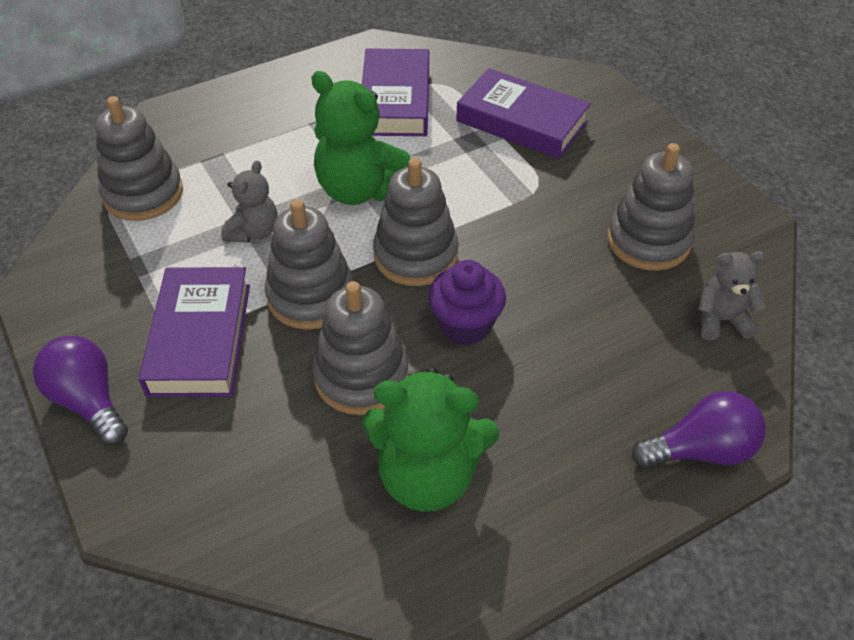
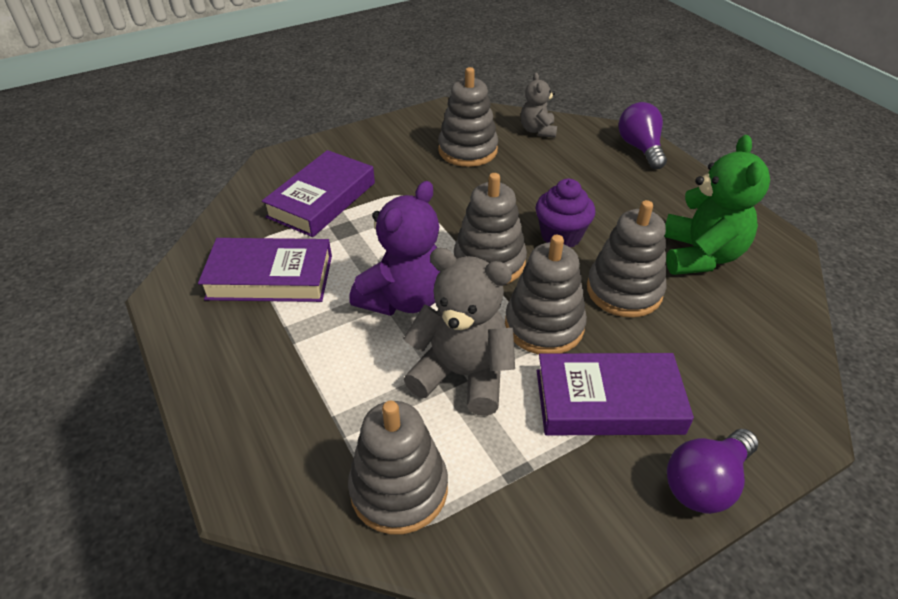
camera: 90 degrees left, 5 degrees down
grey teddy bear [221,160,277,243] -> grey teddy bear [403,248,515,416], size x1.75
green teddy bear [311,71,410,205] -> purple teddy bear [349,181,440,316]

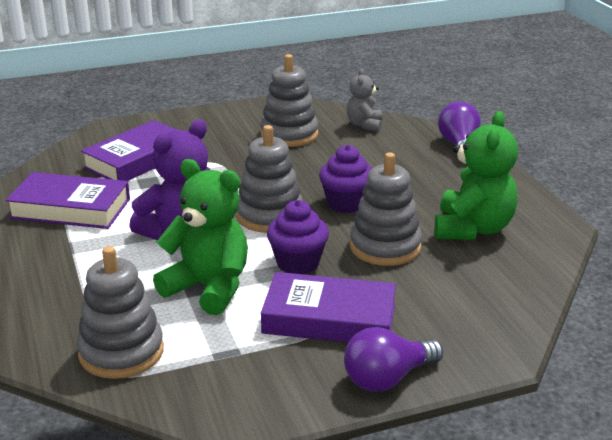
camera: 10 degrees right, 15 degrees down
grey teddy bear [403,248,515,416] -> green teddy bear [153,159,248,315]
grey stacking toy [505,235,587,354] -> purple cupcake [267,200,329,274]

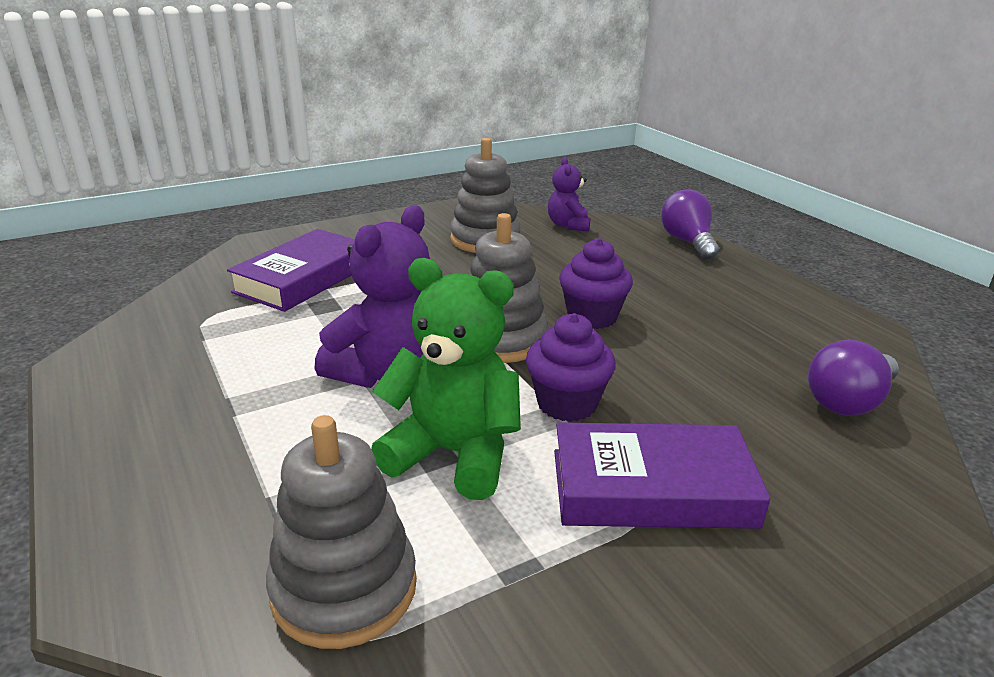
camera: 10 degrees left, 0 degrees up
purple book [6,172,130,229] -> none
purple light bulb [344,327,443,392] -> purple light bulb moved to [808,340,899,416]
grey teddy bear [347,69,382,131] -> purple teddy bear [548,157,590,231]
grey stacking toy [350,152,422,266] -> none
green teddy bear [435,111,518,240] -> none

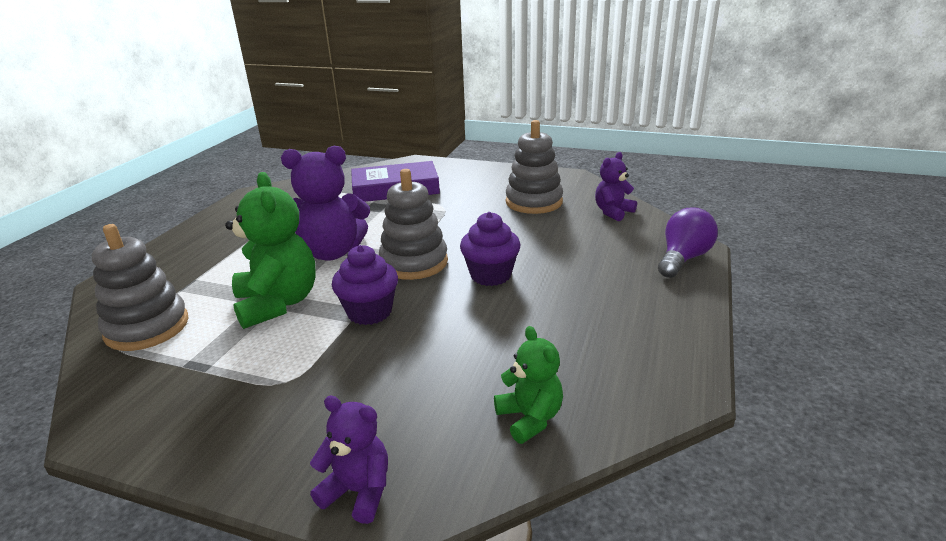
camera: 50 degrees right, 0 degrees up
purple book [554,422,771,529] -> none
purple light bulb [808,340,899,416] -> green teddy bear [494,326,563,444]
none -> purple teddy bear [310,396,388,524]

